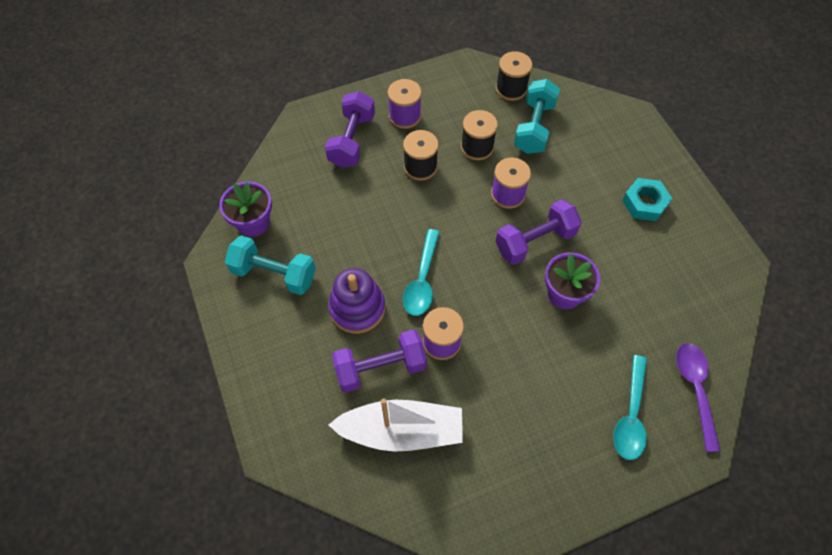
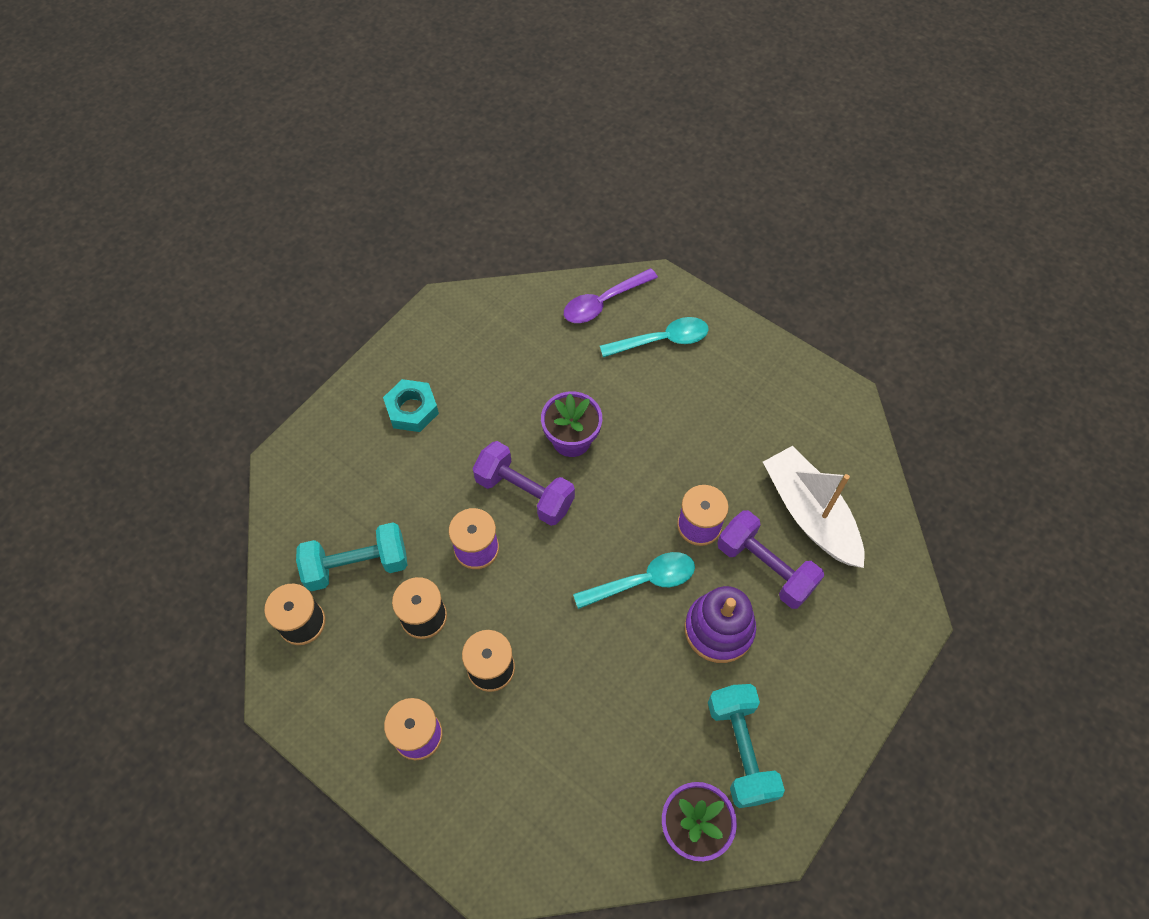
camera: 120 degrees left, 0 degrees up
purple dumbbell [325,91,375,168] -> none

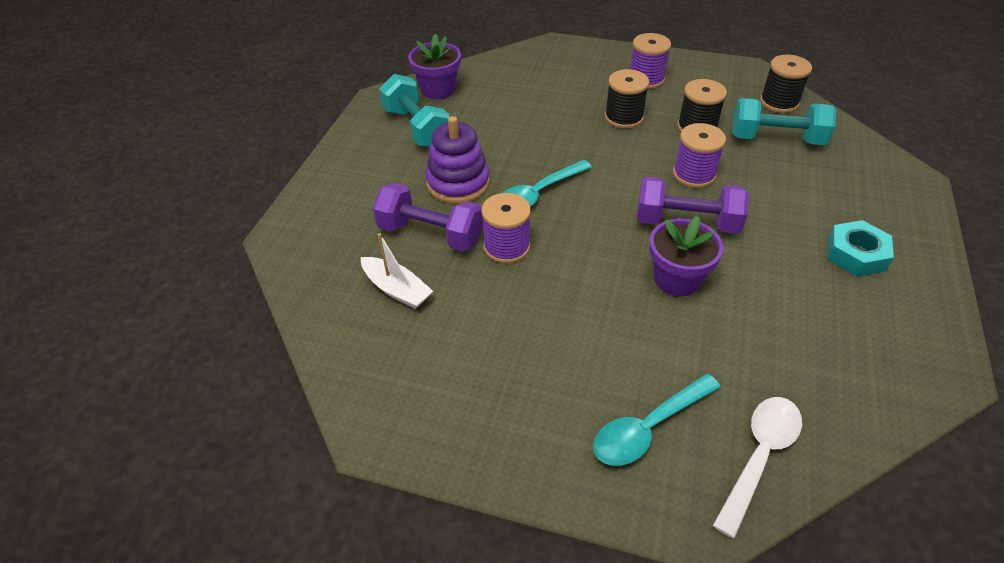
camera: 160 degrees right, 15 degrees down
turquoise dumbbell [296,522,408,591] -> turquoise dumbbell turned 45 degrees clockwise [732,98,836,145]
purple spoon [564,268,658,323] -> white spoon [713,397,802,539]
white boat [763,446,865,568] -> white boat [360,233,433,309], size x0.58

